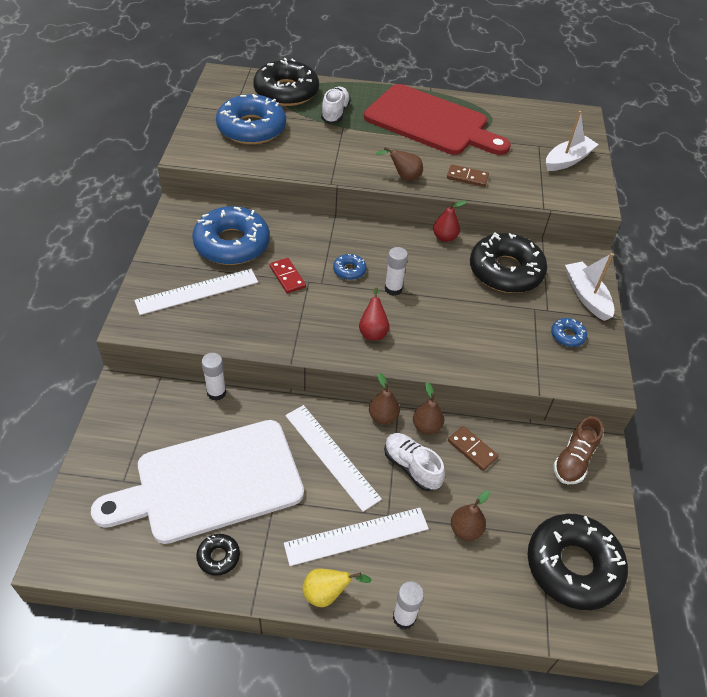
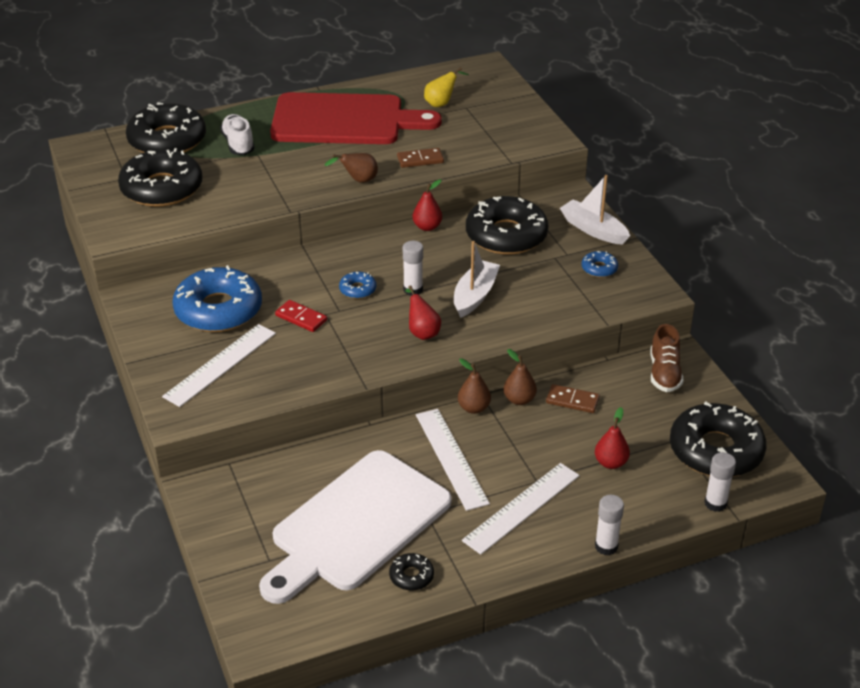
camera: 25 degrees left, 10 degrees down
white glue stick [201,353,226,401] -> white glue stick moved to [704,452,736,512]
blue donut [216,94,286,144] -> black donut [118,148,202,207]
white ruler [285,405,382,512] -> white ruler turned 45 degrees clockwise [416,409,490,511]
yellow pear [302,569,372,607] -> yellow pear moved to [424,67,469,107]
white shoe [384,433,445,491] -> none
brown pear [451,490,490,541] -> red pear [595,407,630,469]
white boat [546,111,599,171] -> white boat moved to [454,241,500,318]

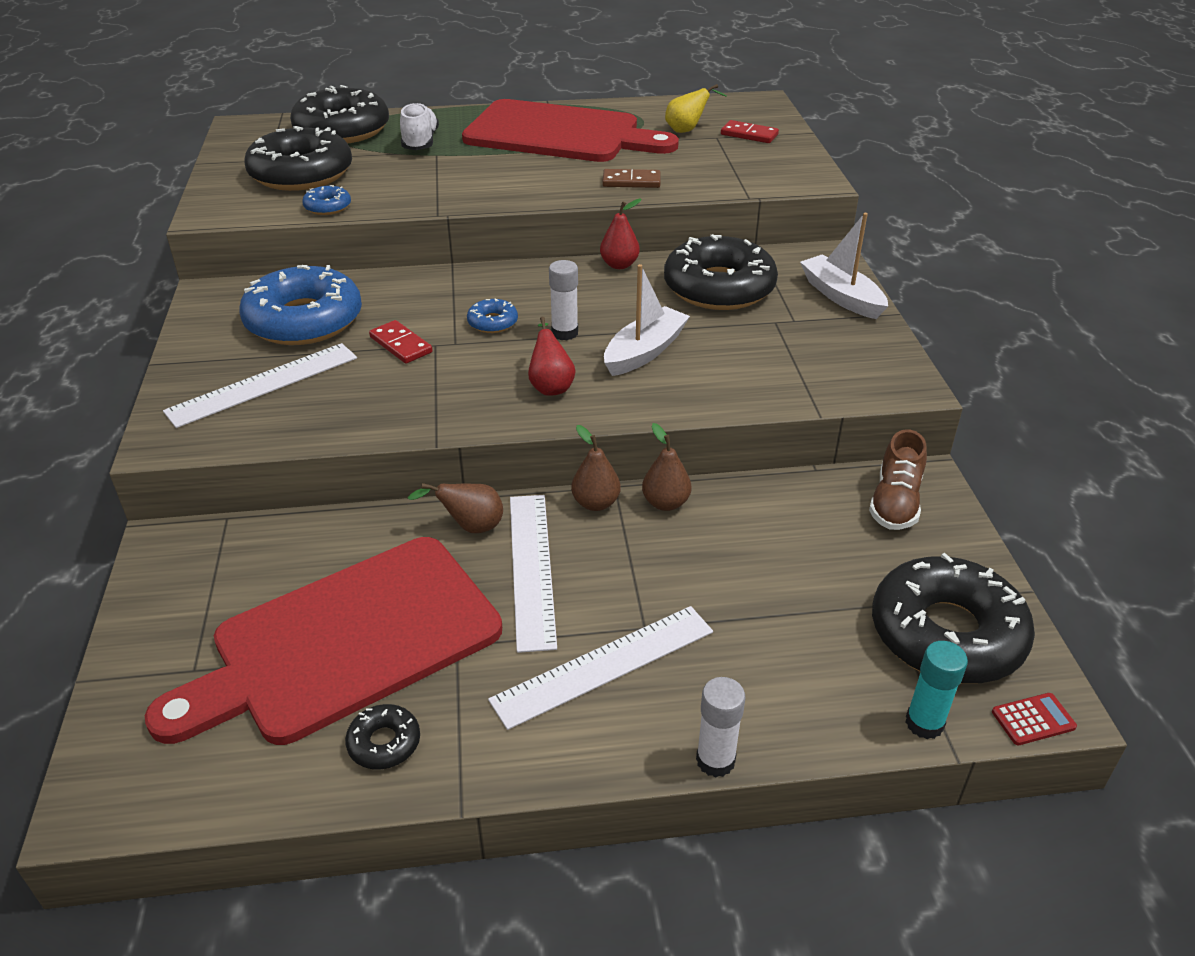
camera: 15 degrees right, 0 degrees up
white cutting board [259,450,452,604] -> red cutting board [145,537,502,745]
brown pear [325,153,378,183] -> brown pear moved to [408,483,503,533]
brown domino [546,384,600,413] -> none
blue donut [581,251,618,277] -> blue donut moved to [302,185,351,215]
red pear [595,407,630,469] -> none
white glue stick [704,452,736,512] -> turquoise glue stick [905,641,968,739]
none -> red domino [721,120,779,143]
none -> red calculator [992,693,1077,745]

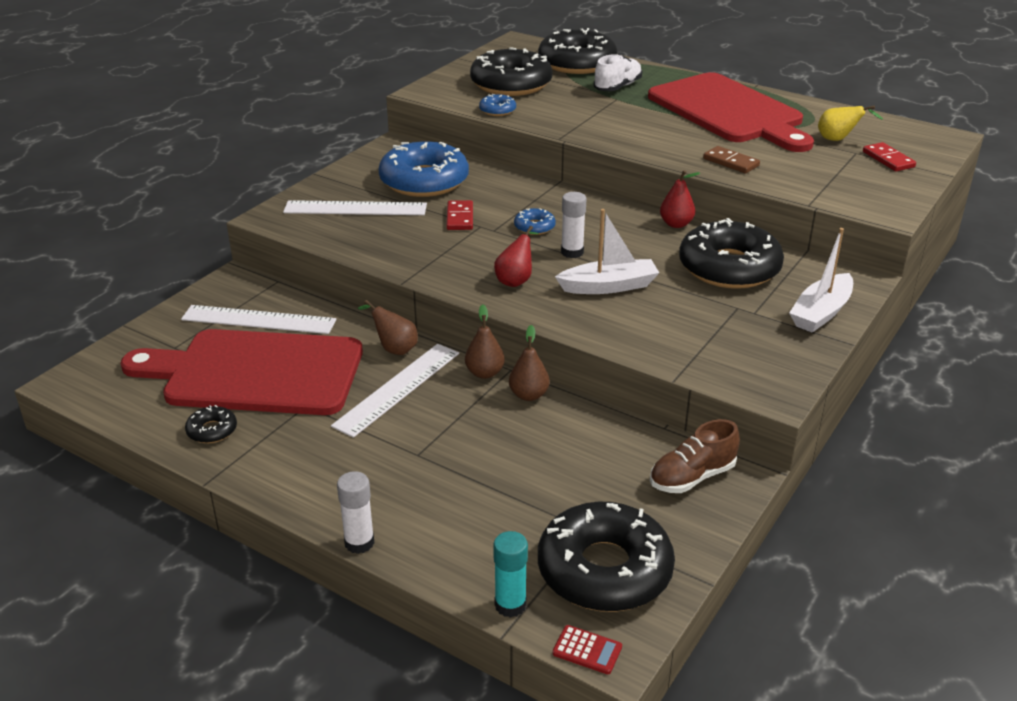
camera: 40 degrees right, 5 degrees down
white ruler [488,606,713,730] -> white ruler moved to [181,305,336,334]
white boat [800,213,888,319] -> white boat turned 150 degrees counterclockwise [789,228,853,333]

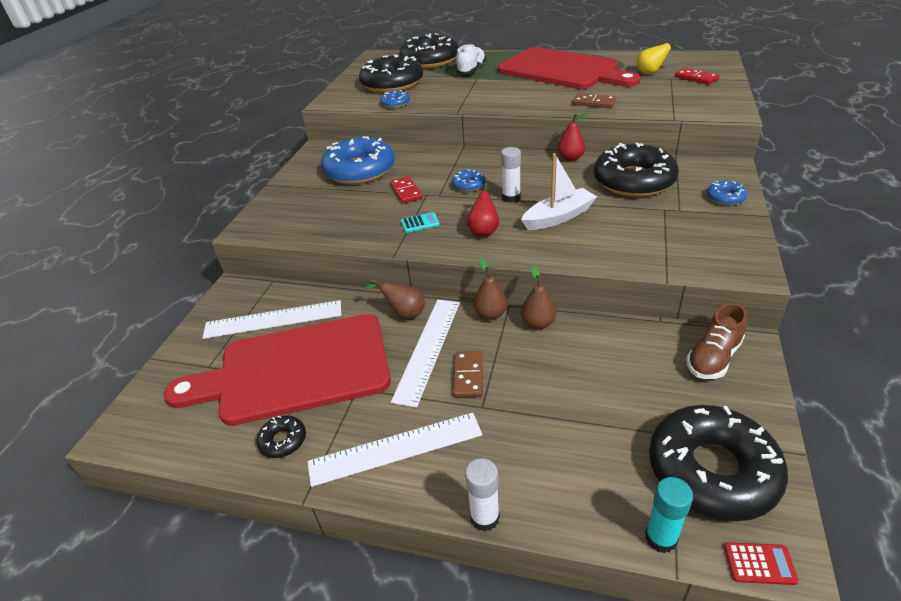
camera: 15 degrees left, 5 degrees up
white ruler [283,200,427,215] -> white ruler moved to [307,413,482,487]
white boat [789,228,853,333] -> blue donut [707,181,747,205]
none -> turquoise calculator [401,212,440,233]
none -> brown domino [453,351,483,397]

